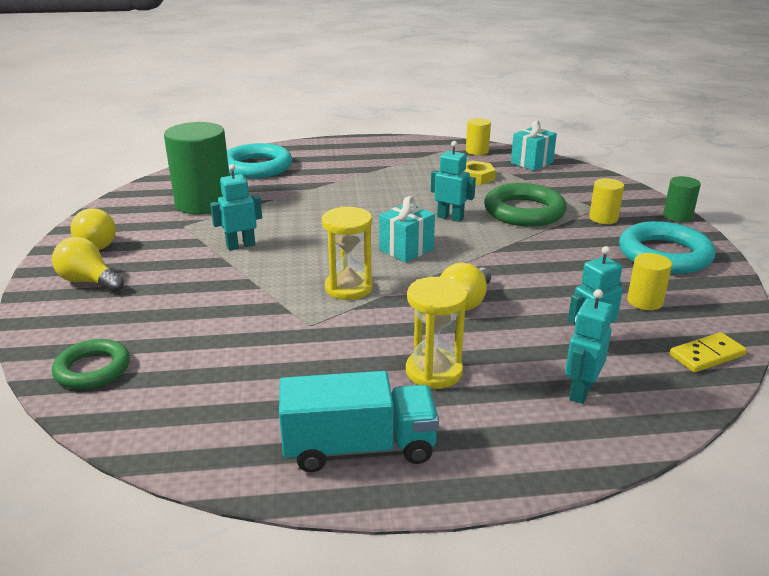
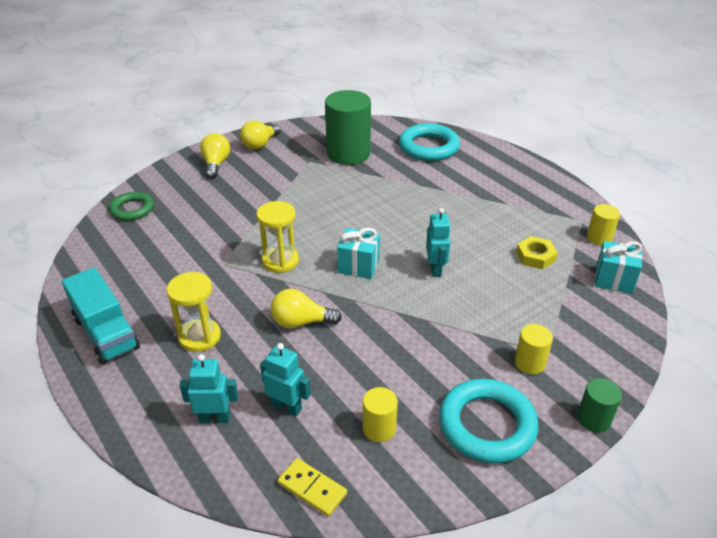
camera: 60 degrees right, 10 degrees up
turquoise robot [210,164,262,250] -> none
green ring [484,183,567,227] -> none

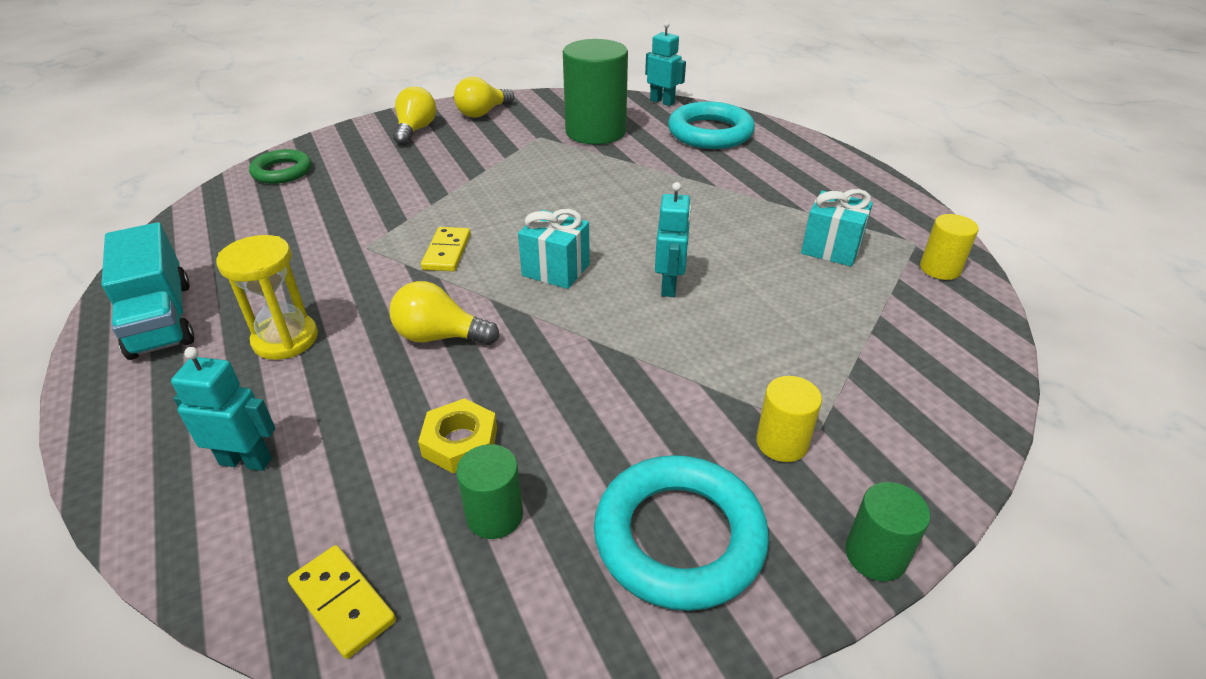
camera: 10 degrees right, 0 degrees up
yellow hourglass [256,201,299,273] -> yellow domino [421,227,471,271]
turquoise robot [260,343,311,417] -> turquoise robot moved to [645,21,686,106]
yellow cylinder [363,387,398,442] -> green cylinder [456,444,523,539]
yellow nut [516,236,558,269] -> yellow nut moved to [418,398,497,473]
turquoise gift [595,241,642,294] -> turquoise gift moved to [801,189,873,266]

